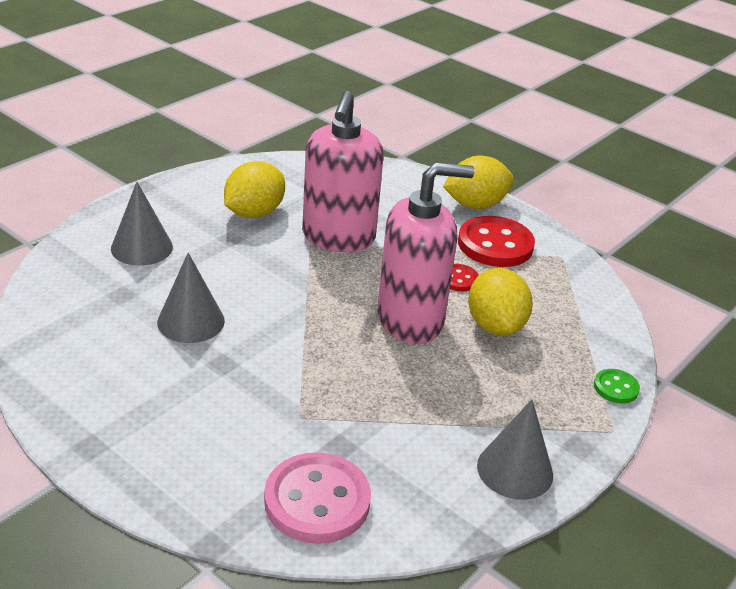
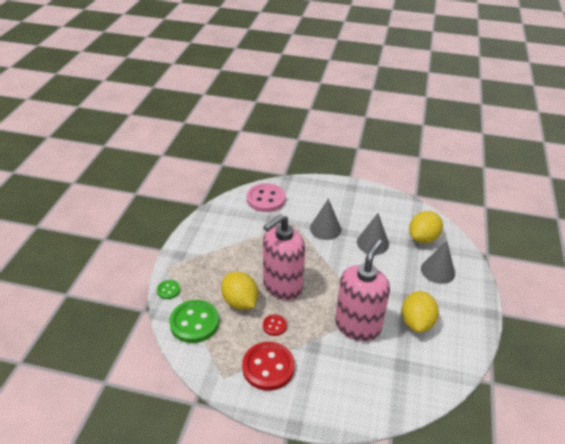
camera: 155 degrees right, 5 degrees up
pink soap dispenser [302,91,384,252] -> pink soap dispenser turned 45 degrees clockwise [335,239,390,341]
yellow lemon [443,155,514,209] -> yellow lemon moved to [409,211,443,243]
grey cone [477,399,553,500] -> grey cone moved to [310,198,341,240]
none -> green button [169,300,219,343]

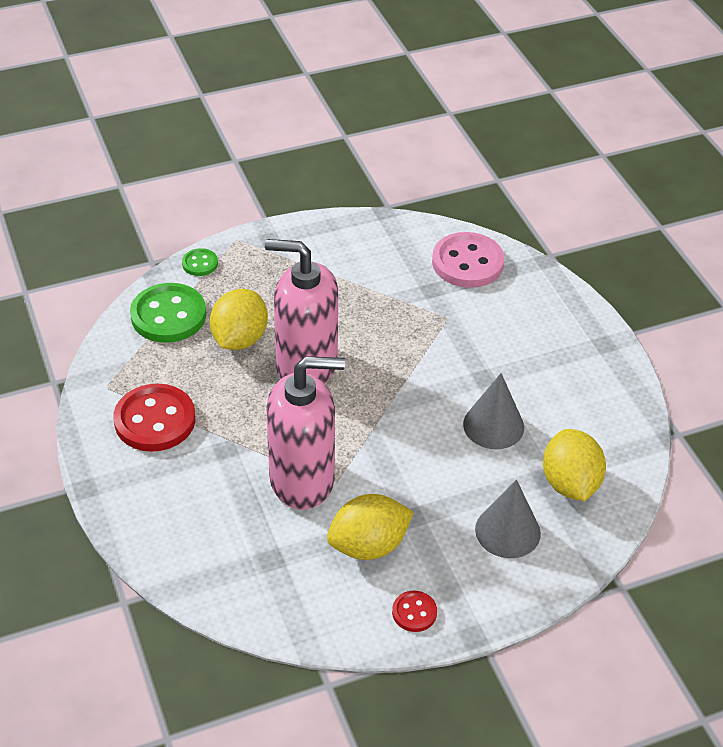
camera: 55 degrees right, 5 degrees up
red button [263,314,287,336] -> red button moved to [392,591,437,632]
grey cone [310,198,341,240] -> none
yellow lemon [409,211,443,243] -> yellow lemon turned 75 degrees clockwise [543,429,606,501]

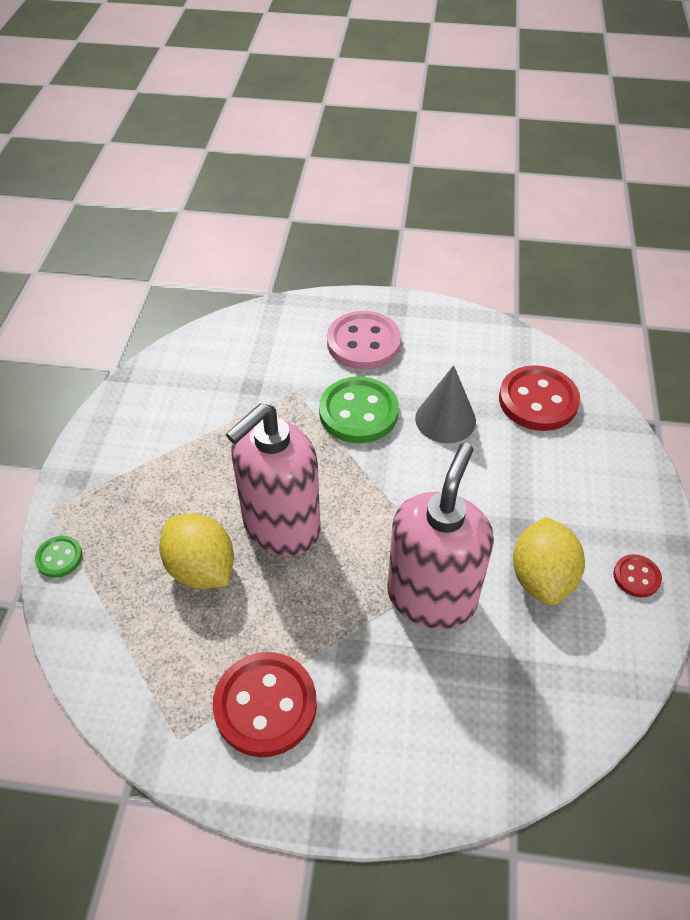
camera: 60 degrees left, 5 degrees up
green button [130,283,206,343] -> green button moved to [319,376,399,443]
pink button [432,232,504,288] -> pink button moved to [327,311,401,370]
grey cone [475,479,541,558] -> none
yellow lemon [543,429,606,501] -> red button [499,365,580,431]

